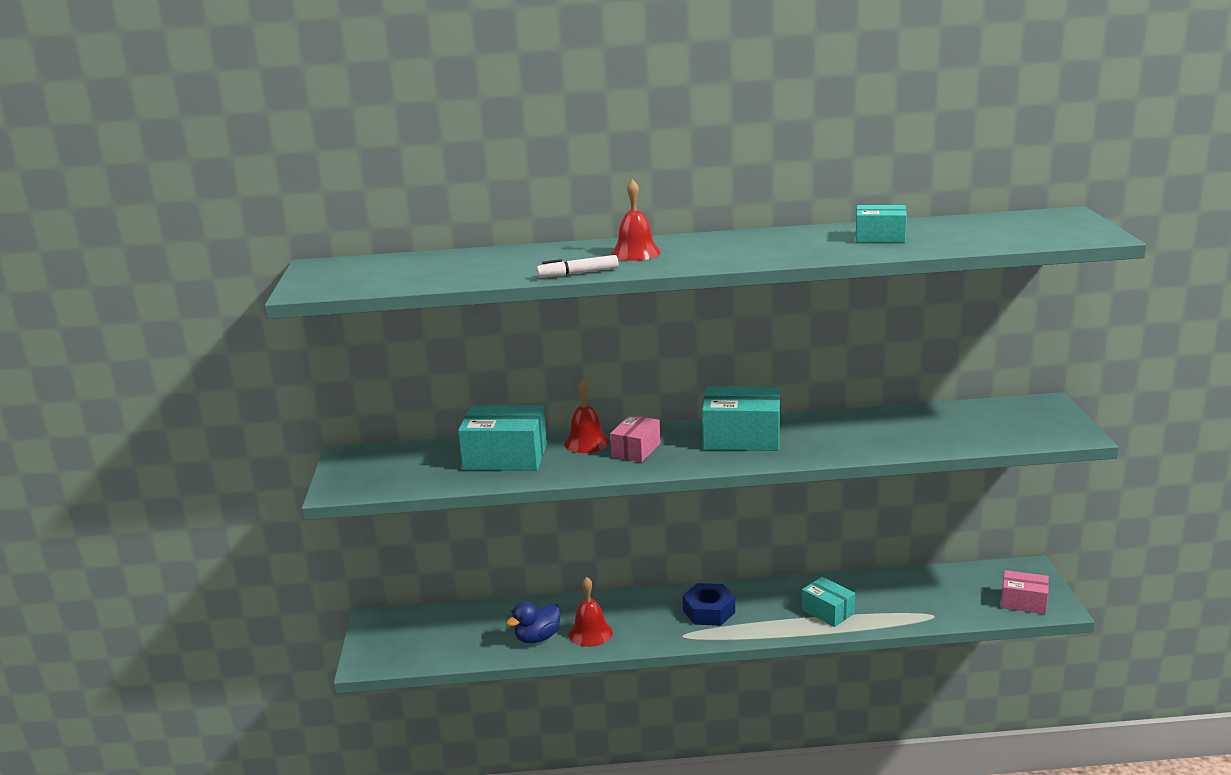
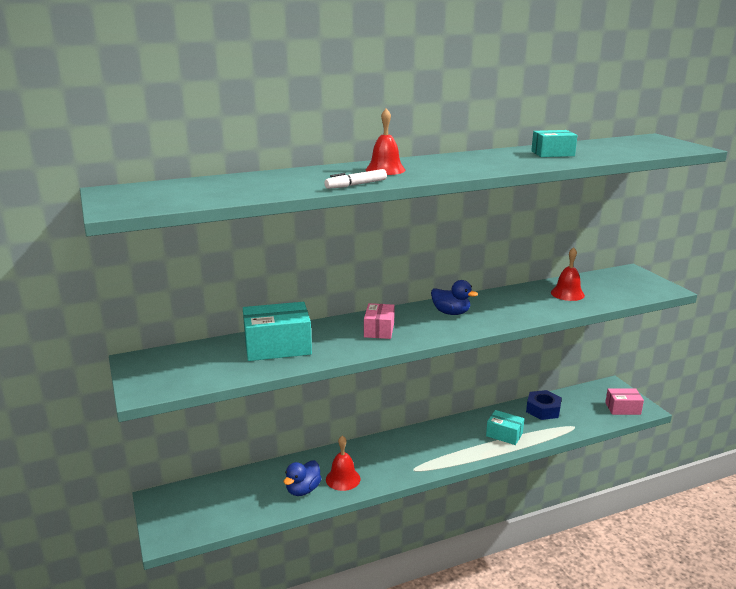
camera: 20 degrees left, 0 degrees up
red bell [564,379,610,453] -> red bell moved to [551,247,585,301]
blue nut [682,583,735,626] -> blue nut moved to [526,390,562,420]
turquoise box [702,386,780,451] -> blue duck [431,280,478,315]

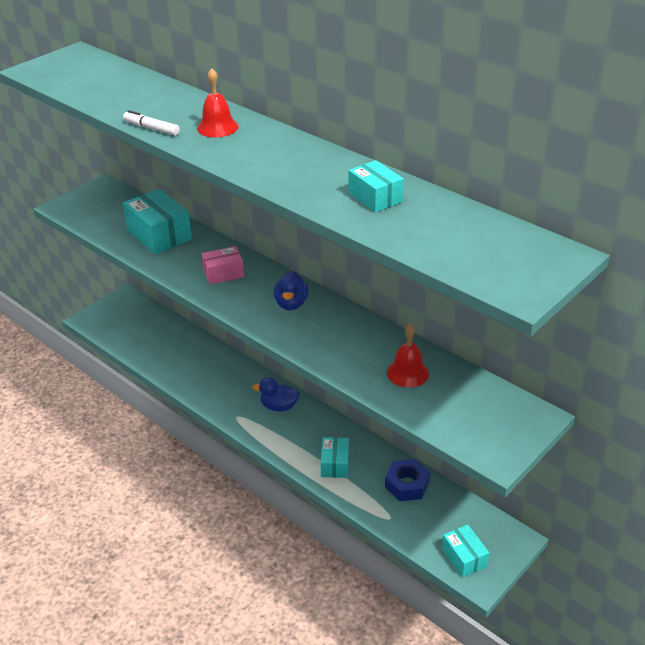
camera: 65 degrees right, 15 degrees up
blue duck [284,460,321,496] -> blue duck moved to [252,377,300,412]
red bell [326,435,361,491] -> none
pink box [605,388,644,415] -> turquoise box [442,524,489,578]

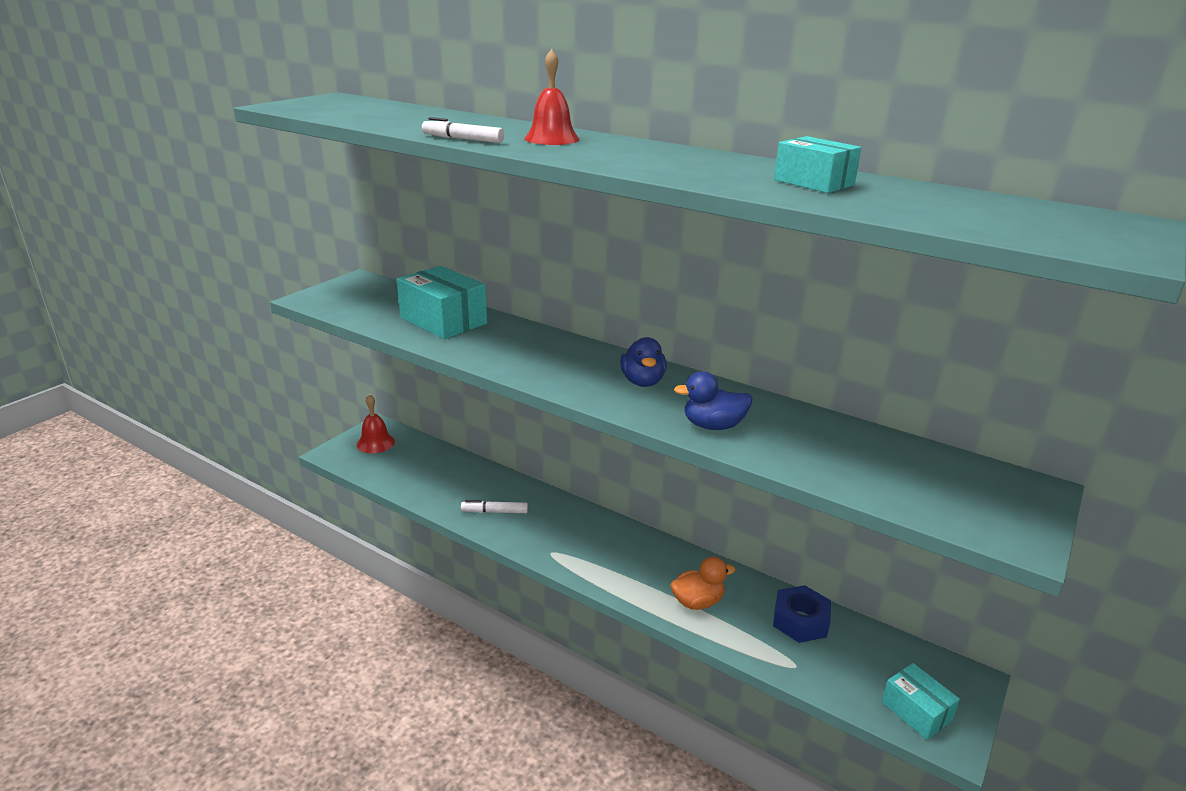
camera: 10 degrees left, 10 degrees down
pink box [201,246,244,285] -> none
blue duck [252,377,300,412] -> blue duck moved to [674,371,752,430]
turquoise box [321,437,349,478] -> orange duck [670,557,735,610]
red bell [387,323,429,388] -> red bell moved to [357,394,395,453]
none -> white marker [461,500,528,513]

